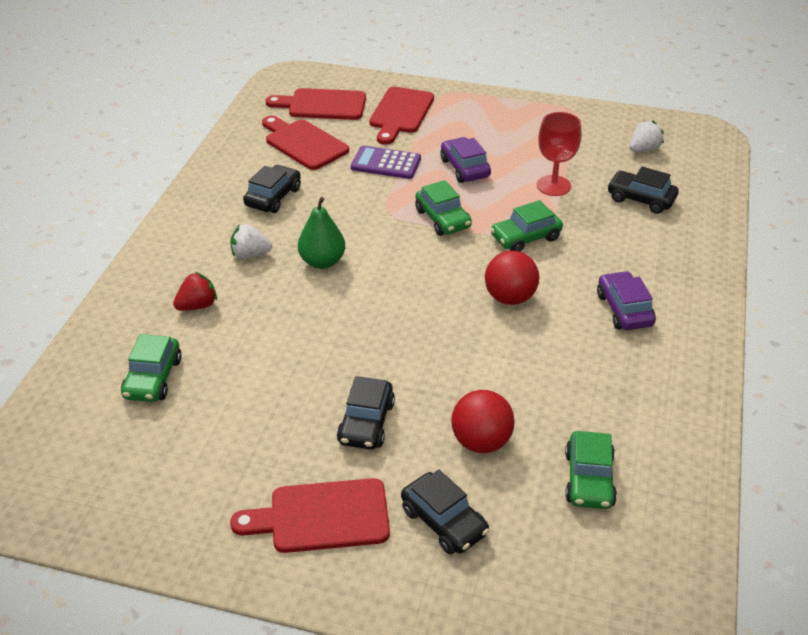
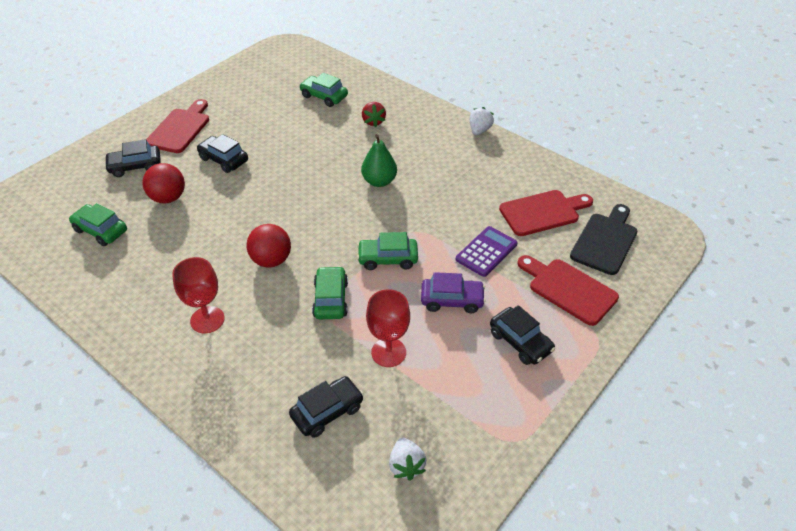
camera: 115 degrees right, 5 degrees up
white strawberry [230,224,272,259] -> white strawberry moved to [470,107,494,135]
black car [243,165,301,213] -> black car moved to [490,305,555,365]
red cutting board [266,88,366,120] -> black cutting board [570,204,637,275]
purple car [597,271,656,330] -> red goblet [172,257,225,333]

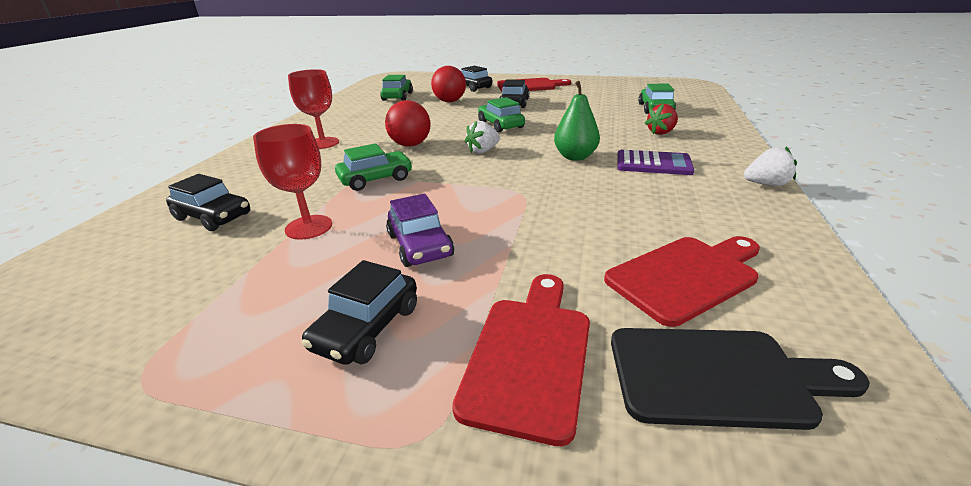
camera: 65 degrees right, 15 degrees down
green car [357,232,418,270] -> green car moved to [478,97,525,132]
white strawberry [389,438,427,481] -> white strawberry moved to [465,121,500,153]
purple calculator [456,226,518,277] -> purple calculator moved to [617,150,694,175]
red cutting board [499,190,593,236] -> red cutting board turned 75 degrees counterclockwise [604,236,760,327]

